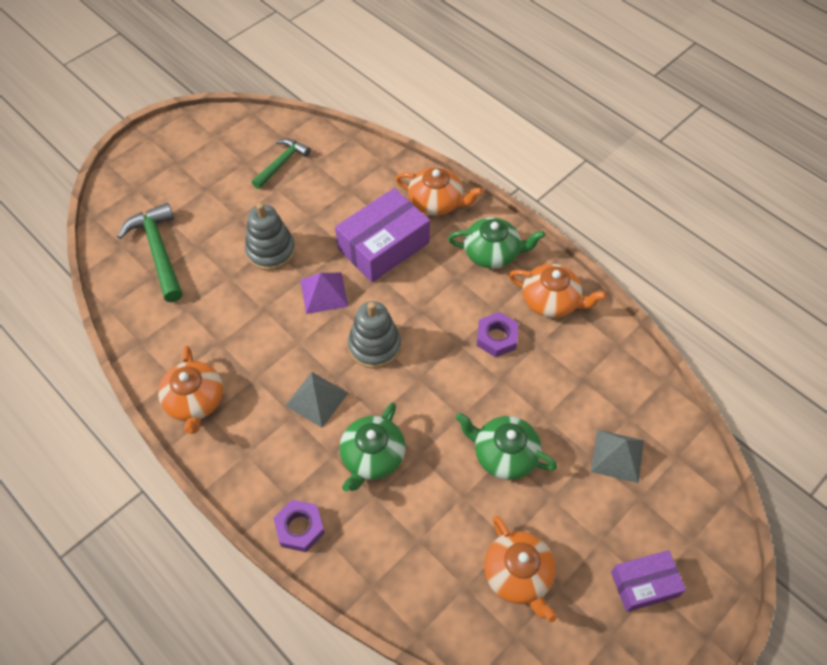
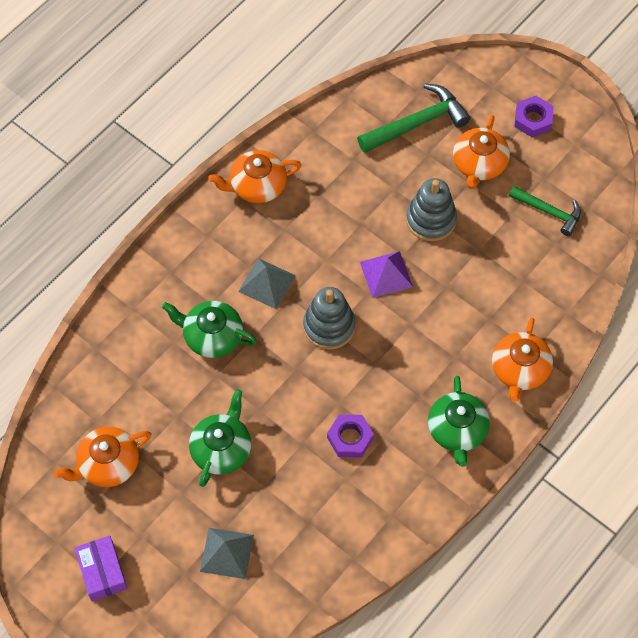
camera: 85 degrees right, 5 degrees up
purple nut [273,500,325,552] -> purple nut moved to [514,96,554,137]
purple box [335,188,430,282] -> none
orange teapot [509,264,607,318] -> orange teapot moved to [453,115,510,189]

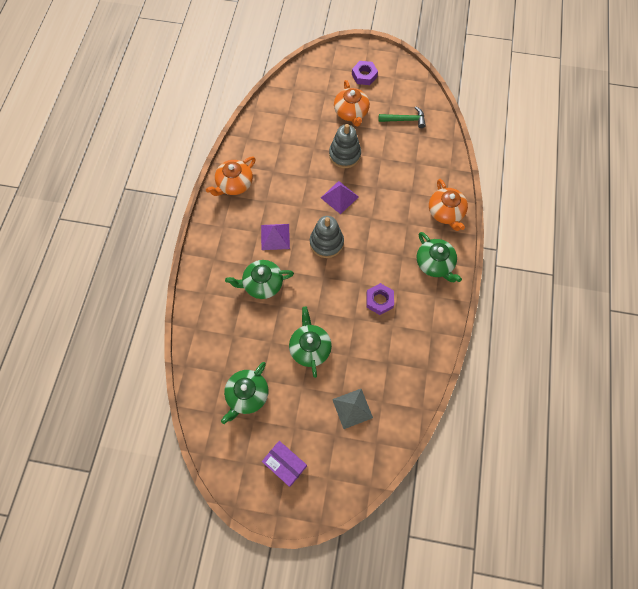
camera: 30 degrees left, 5 degrees up
orange teapot [54,427,151,487] -> green teapot [221,362,268,424]
grey pyramid [238,258,296,309] -> purple pyramid [261,224,290,250]
green hammer [357,84,471,153] -> none

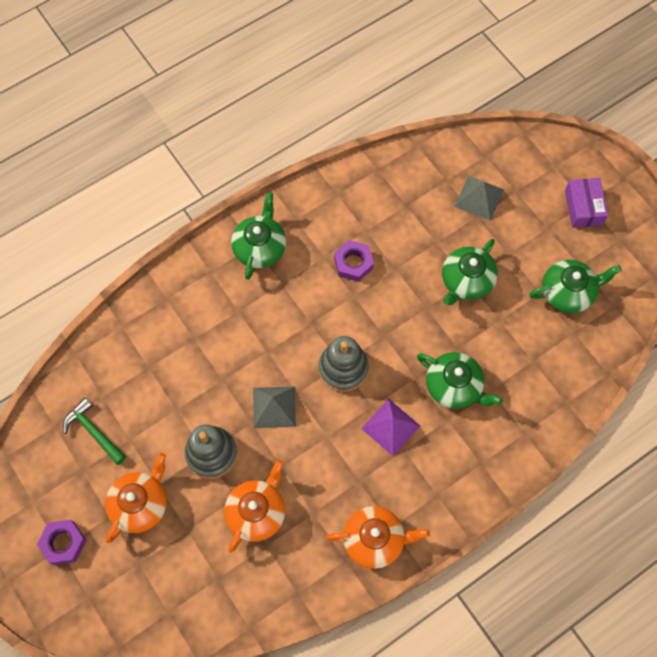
camera: 135 degrees left, 0 degrees up
purple pyramid [321,181,359,214] -> grey pyramid [253,387,296,428]
orange teapot [429,179,468,231] -> orange teapot moved to [224,460,285,553]

